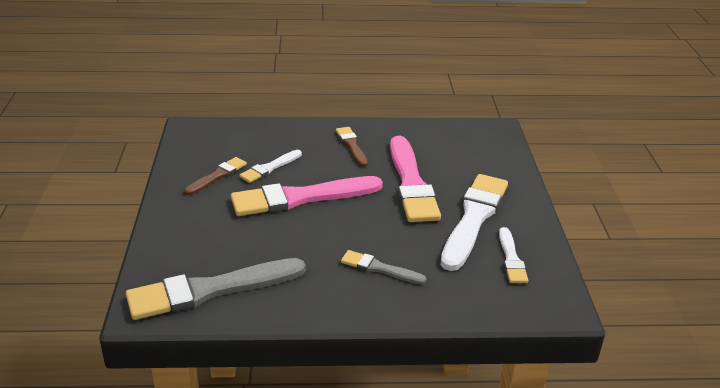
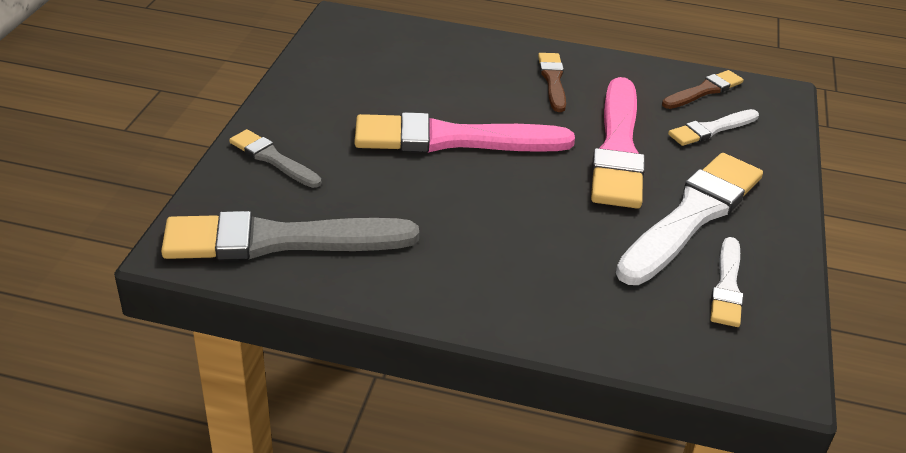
camera: 15 degrees right, 5 degrees up
brown brush [184,157,247,195] -> brown brush moved to [662,70,744,109]
white brush [239,150,302,183] -> white brush moved to [668,109,759,146]
grey brush [341,250,426,284] -> grey brush moved to [229,129,321,188]

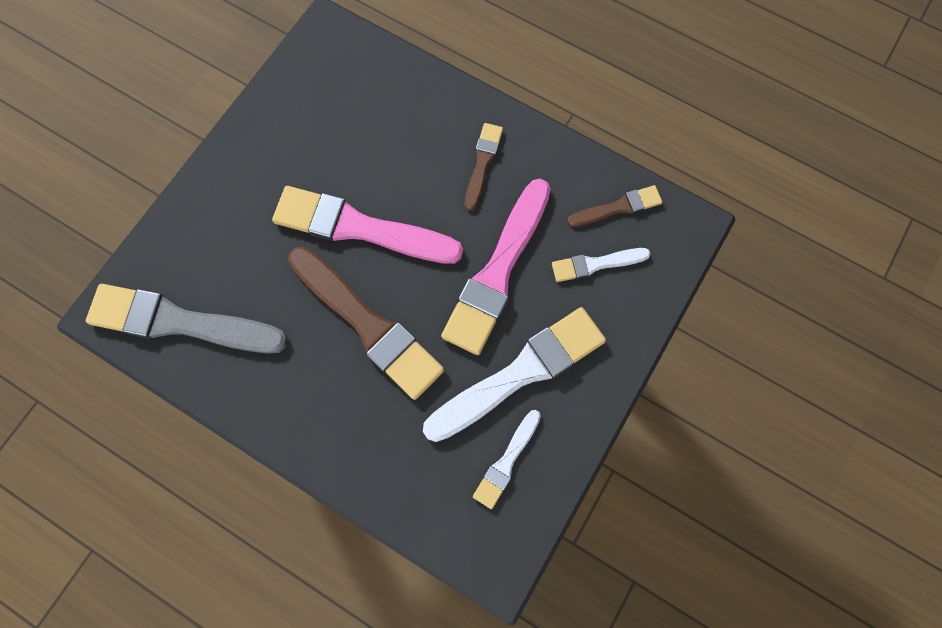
camera: 20 degrees right, 35 degrees up
grey brush [229,129,321,188] -> none
none -> brown brush [288,247,444,400]

